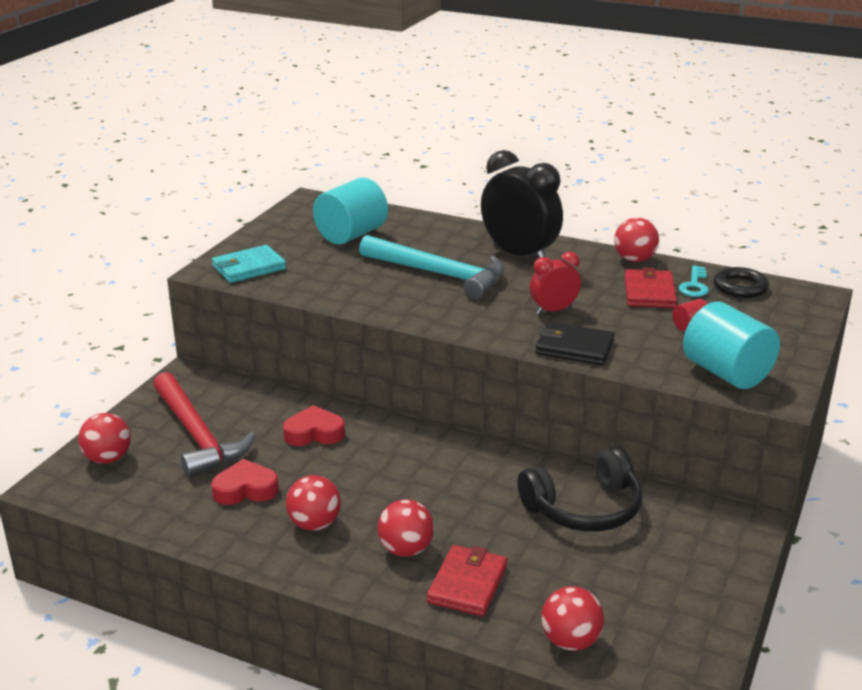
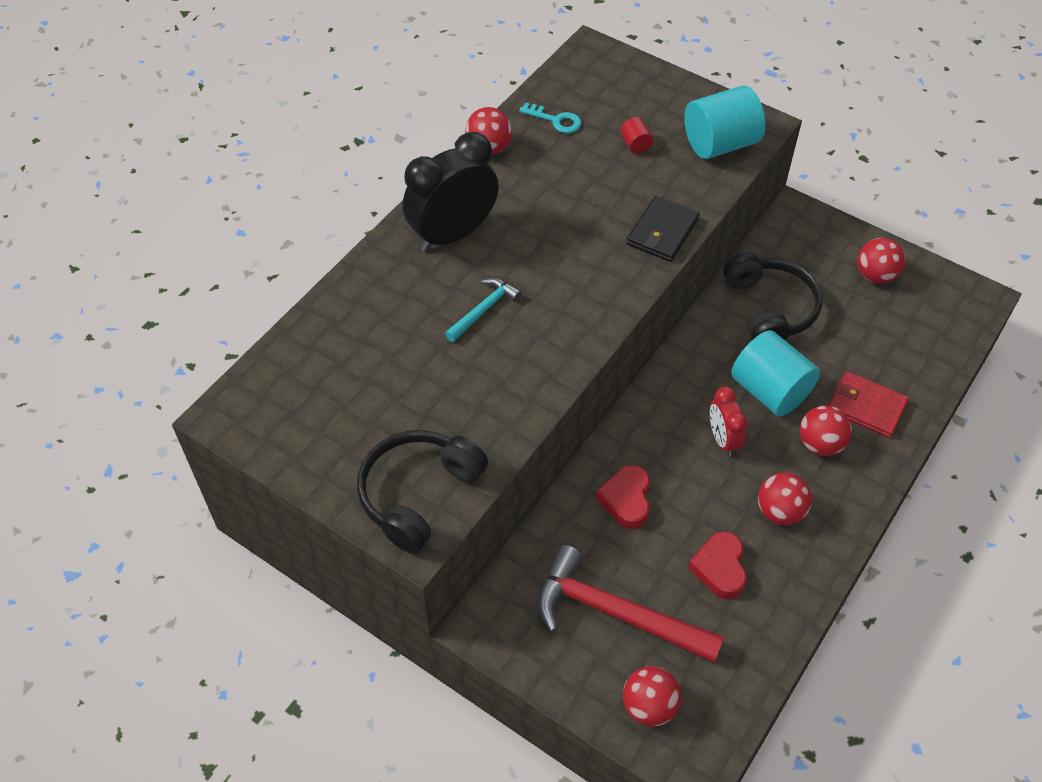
camera: 80 degrees left, 25 degrees up
red hammer [153,372,256,478] -> red hammer turned 135 degrees counterclockwise [538,545,724,663]
turquoise wallet [212,245,286,283] -> black headphones [357,430,488,554]
turquoise cylinder [313,178,388,245] -> turquoise cylinder moved to [731,330,820,416]
turquoise hammer [359,235,505,300] -> turquoise hammer [445,278,522,342], size x0.51
red clock [530,251,581,315] -> red clock moved to [710,386,747,456]
red ball [541,586,604,651] -> red ball moved to [857,238,905,284]
red wallet [624,267,677,308] -> none
black ring [714,267,769,298] -> none

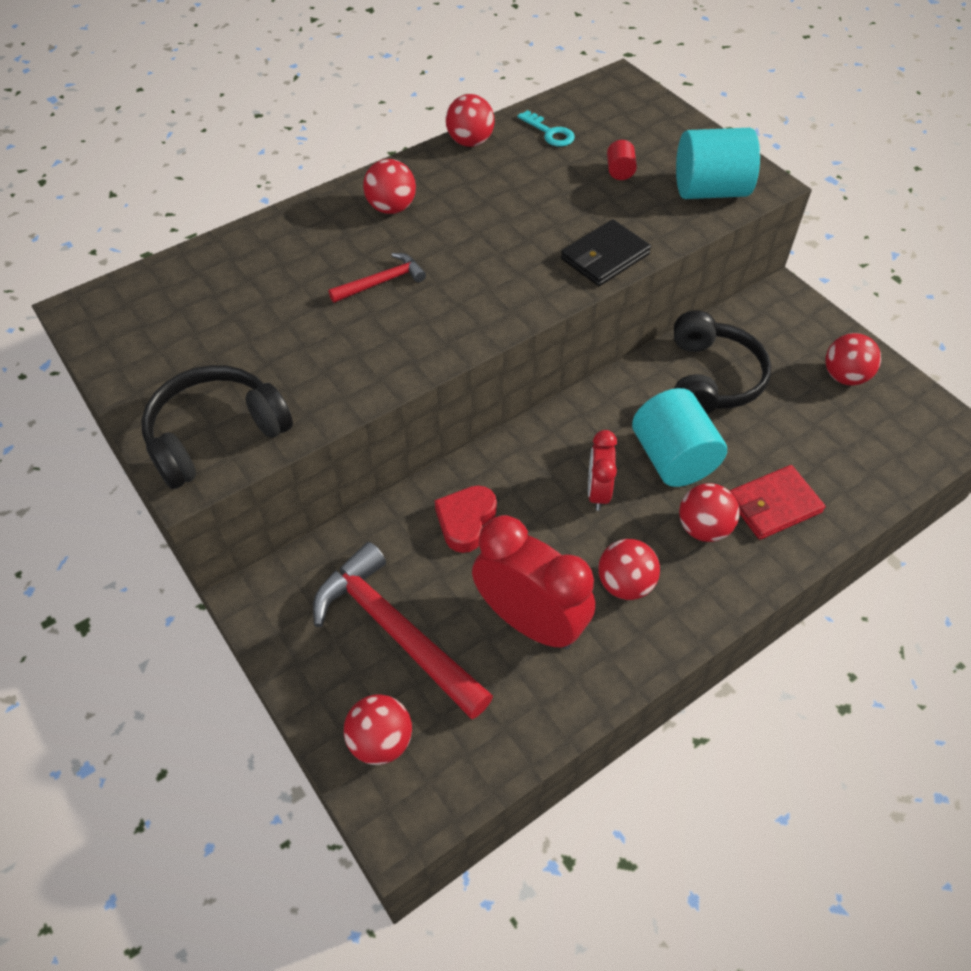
camera: 20 degrees right, 0 degrees up
black clock [403,132,499,251] -> red ball [363,159,416,214]
turquoise hammer [445,278,522,342] -> red hammer [328,253,426,303]
red heart [688,531,747,599] -> red clock [472,515,595,649]
red wallet [828,371,909,438] -> red wallet turned 75 degrees counterclockwise [730,465,826,540]

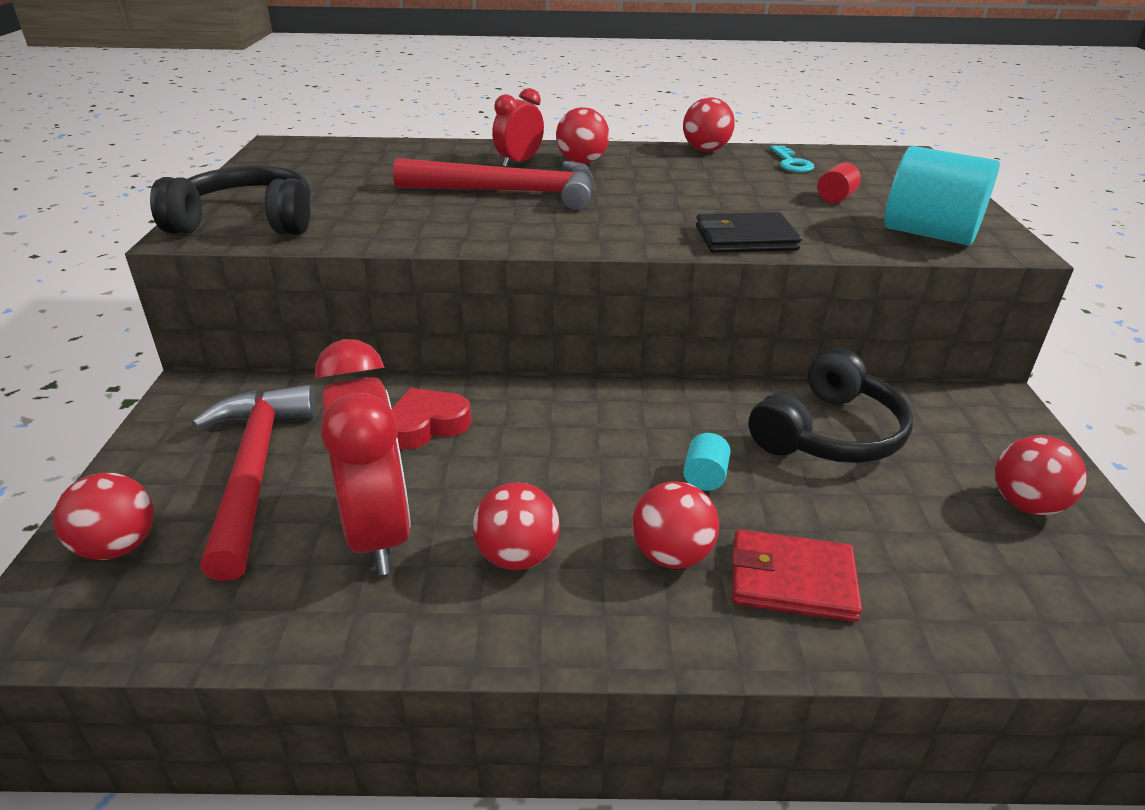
camera: 35 degrees right, 20 degrees down
red hammer [328,253,426,303] -> red hammer [393,158,594,210], size x1.98
red clock [588,430,617,511] -> red clock moved to [492,88,544,167]
turquoise cylinder [632,388,727,487] -> turquoise cylinder [683,433,731,491], size x0.44

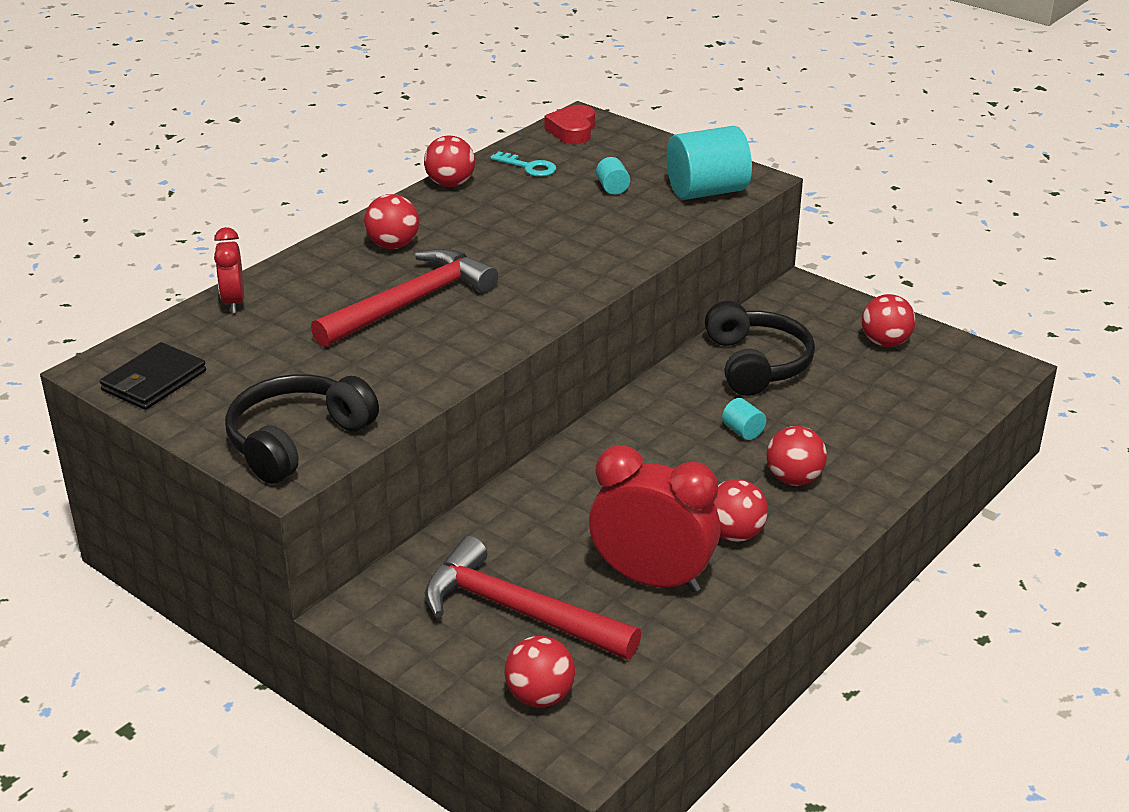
camera: 50 degrees left, 0 degrees up
red heart [392,388,471,449] -> red heart moved to [544,105,595,144]
red clock [492,88,544,167] -> red clock moved to [214,227,244,313]
black wallet [696,212,802,253] -> black wallet moved to [100,342,206,410]
red wallet [732,529,862,622] -> none
red cylinder [818,163,861,203] -> turquoise cylinder [596,157,630,195]

